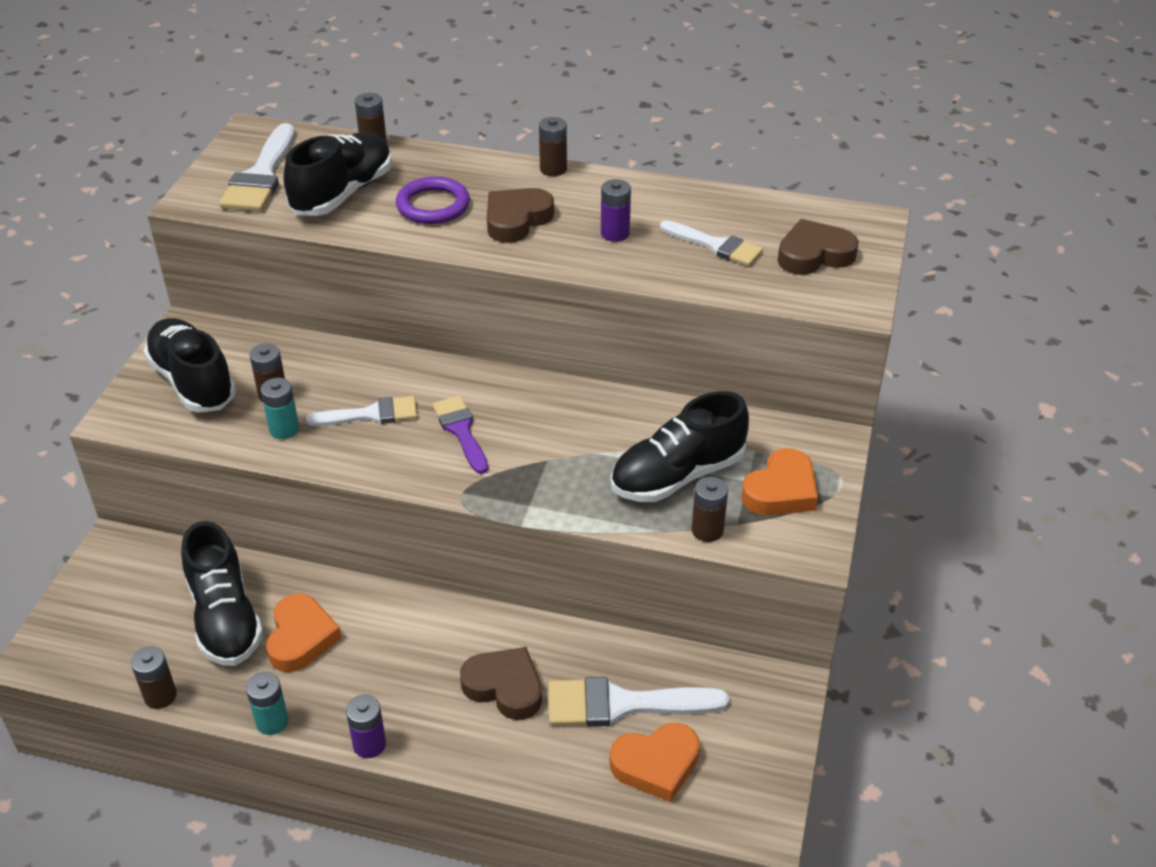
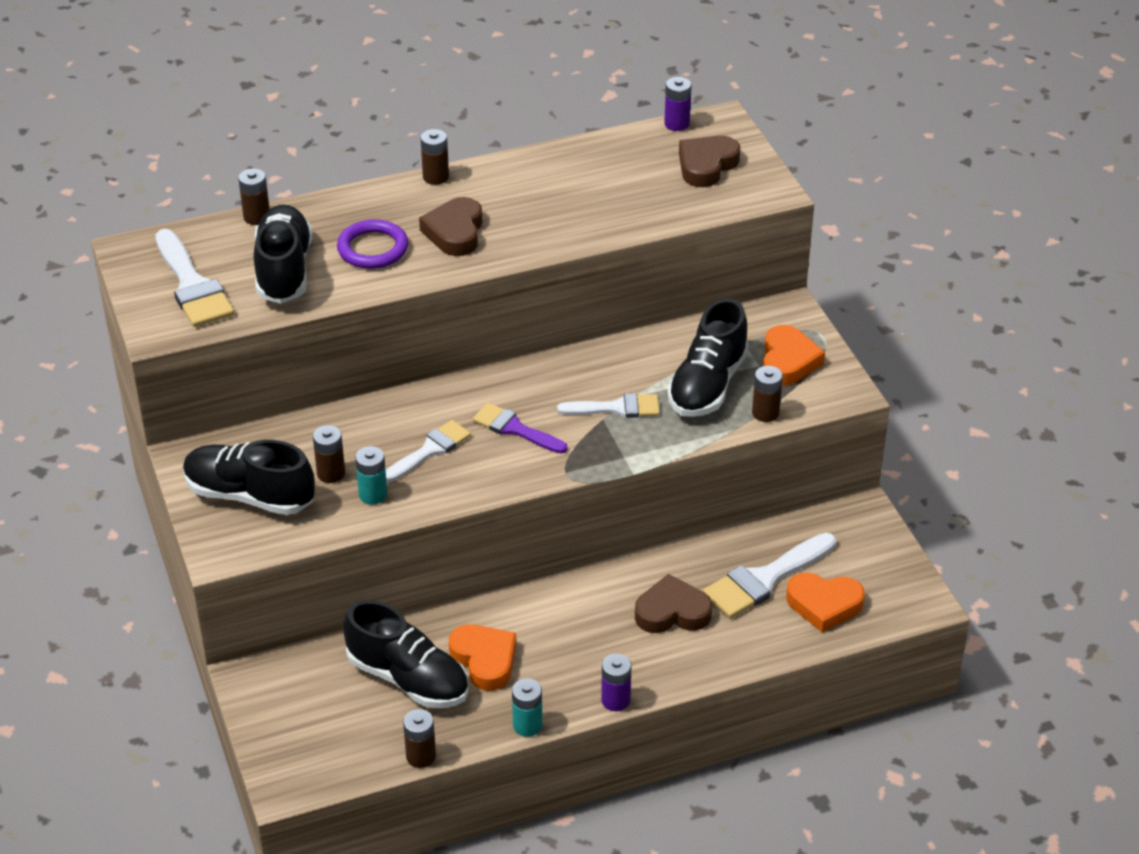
camera: 35 degrees left, 0 degrees up
purple battery [601,179,631,242] -> purple battery moved to [664,77,692,131]
orange heart [610,723,700,802] -> orange heart turned 60 degrees clockwise [786,573,865,632]
white brush [660,220,763,266] -> white brush moved to [557,393,660,418]

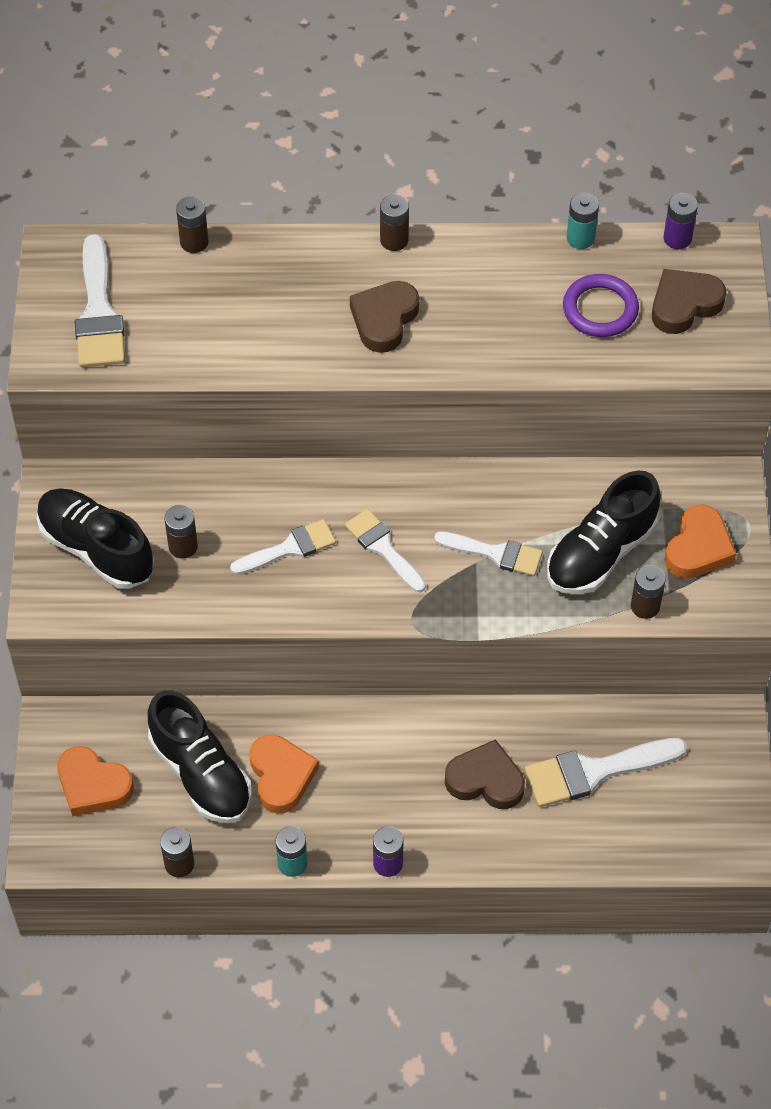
camera: 20 degrees right, 15 degrees up
black shoe [254,204,312,304] -> none
purple ring [337,219,408,269] -> purple ring moved to [563,274,639,337]
turquoise battery [355,446,387,504] -> turquoise battery moved to [567,193,599,249]
purple brush [473,403,567,454] -> white brush [345,509,426,592]
orange heart [786,573,865,632] -> orange heart moved to [57,746,134,816]

